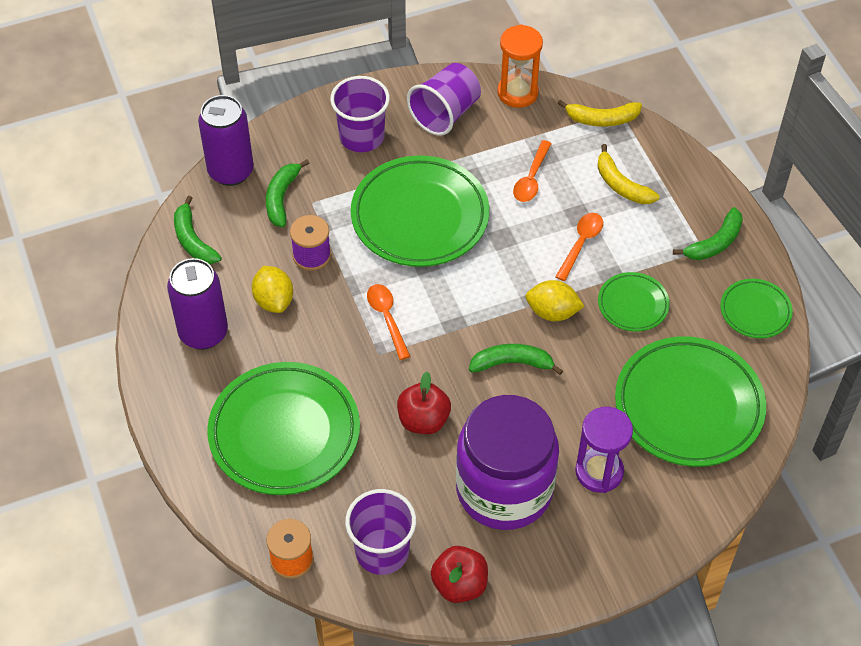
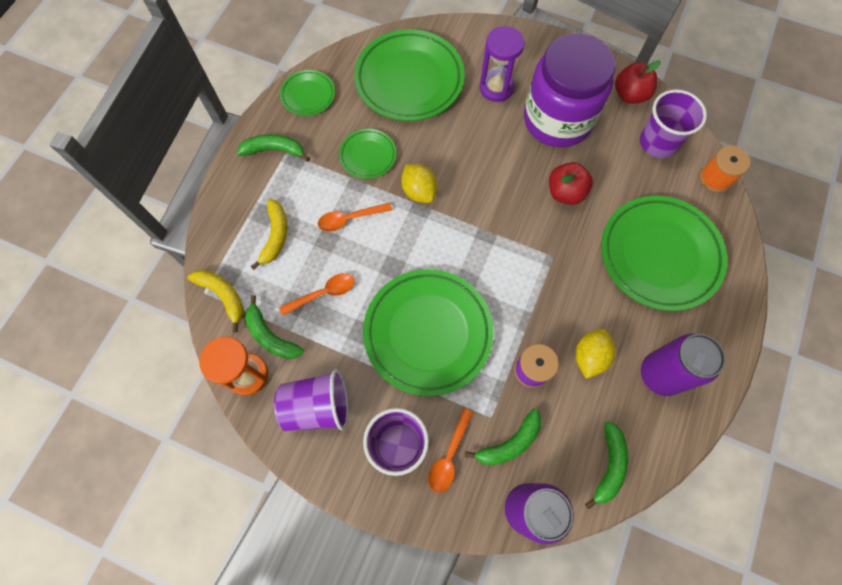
camera: 135 degrees left, 15 degrees up
orange spoon [367,284,410,360] -> orange spoon moved to [428,408,473,493]
green banana [469,344,563,375] -> green banana moved to [245,295,304,359]

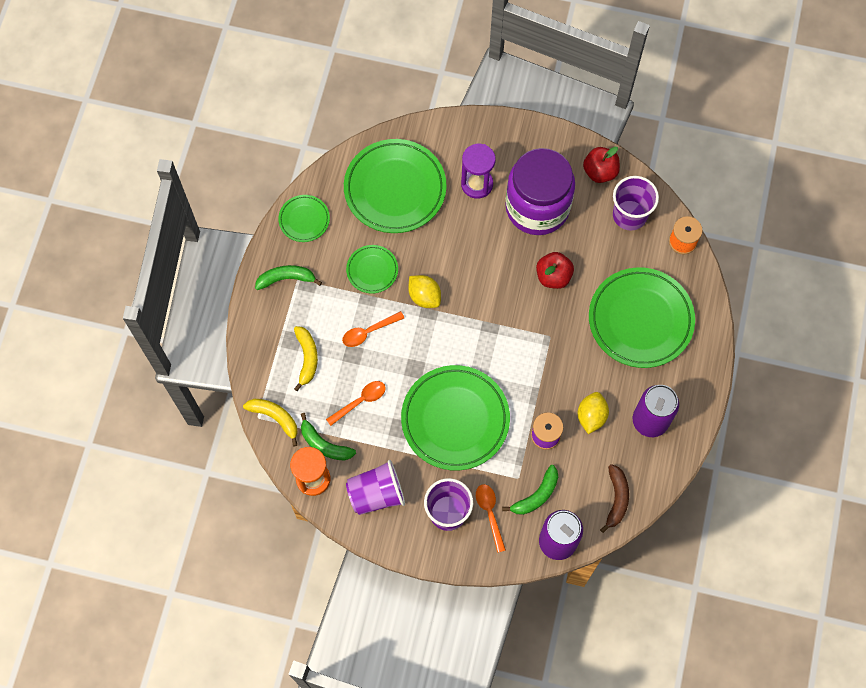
camera: 10 degrees left, 0 degrees up
orange spoon [428,408,473,493] -> orange spoon turned 150 degrees clockwise [476,484,506,553]
green banana [585,421,628,510] -> brown banana [600,464,629,533]

